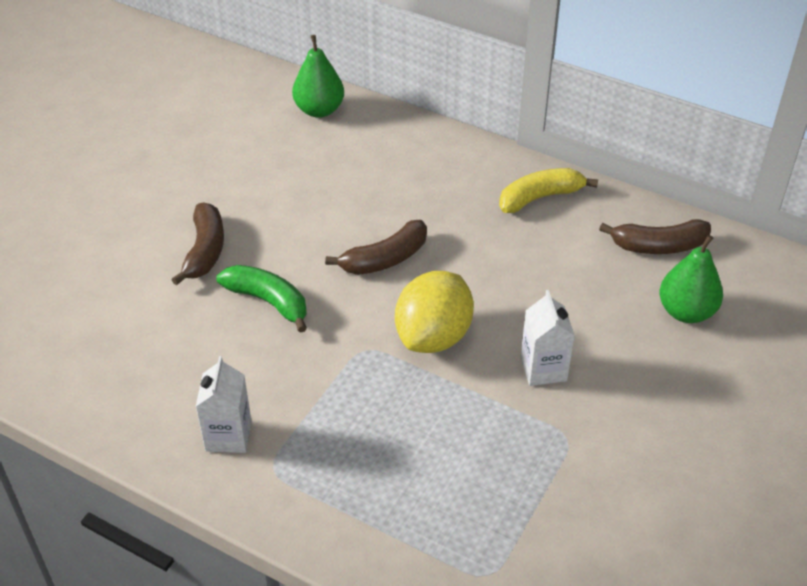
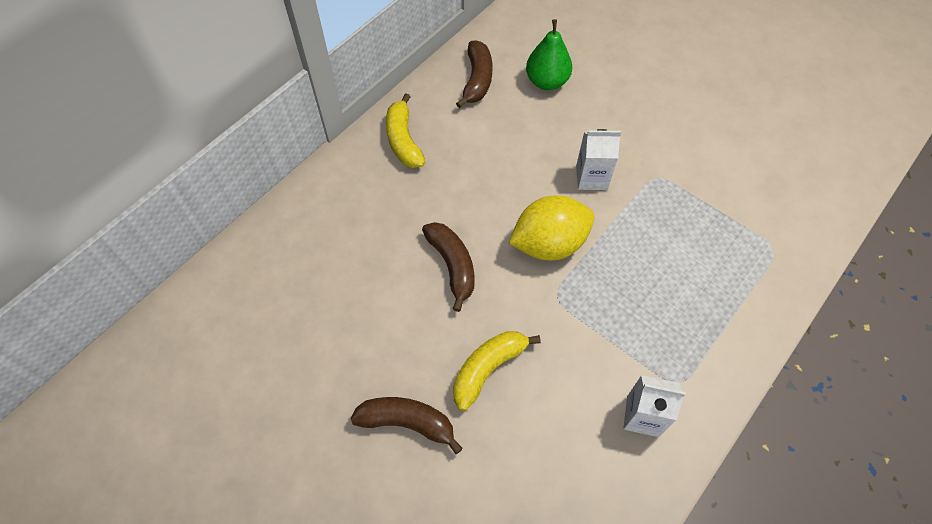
camera: 80 degrees left, 15 degrees up
green banana [216,265,307,333] -> yellow banana [453,331,541,411]
green pear [292,35,344,118] -> none
yellow lemon [395,271,474,353] -> yellow lemon turned 60 degrees counterclockwise [509,195,594,260]

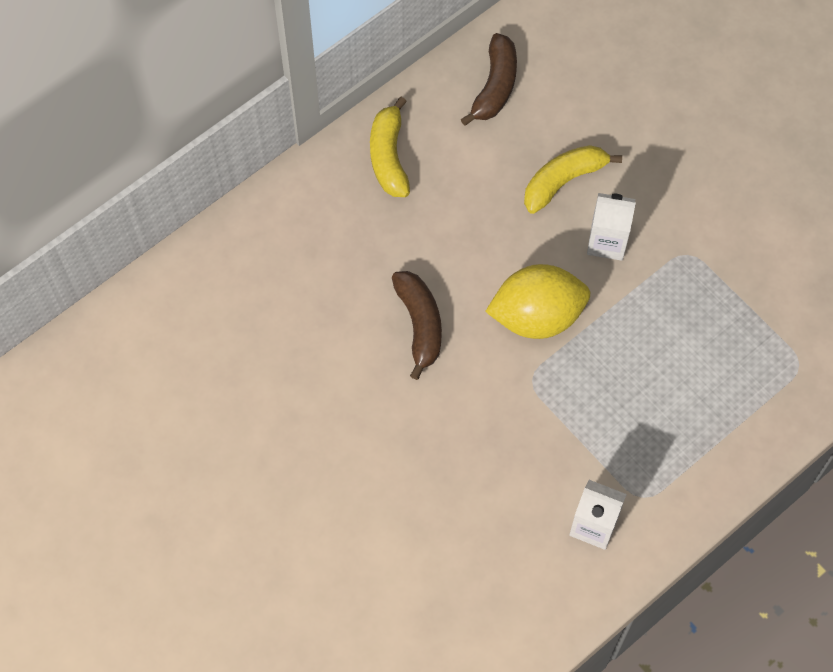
camera: 10 degrees right, 5 degrees up
brown banana [350,397,463,454] -> none
yellow banana [453,331,541,411] -> yellow banana moved to [524,145,622,214]
green pear [526,19,572,90] -> none

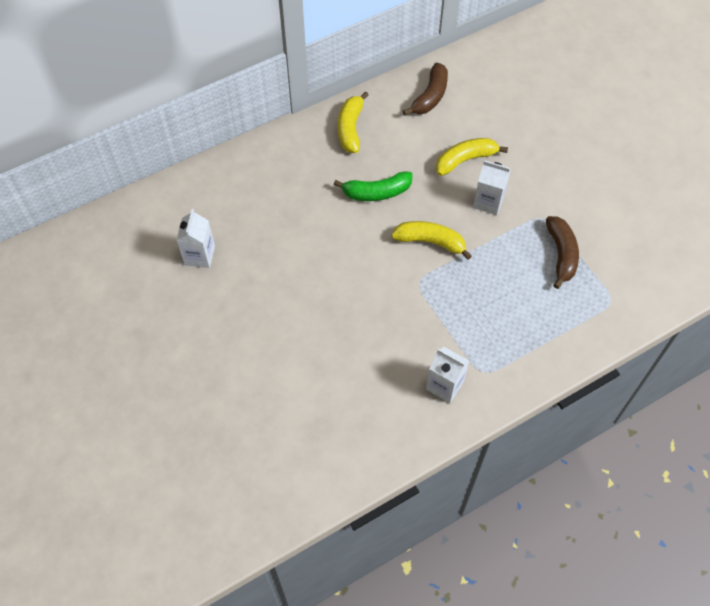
camera: 10 degrees right, 5 degrees down
brown banana [392,271,442,380] -> brown banana moved to [546,216,579,289]
yellow lemon [485,264,590,339] -> yellow banana [391,221,472,260]
none -> white carton [176,209,215,268]
none -> green banana [334,171,413,201]

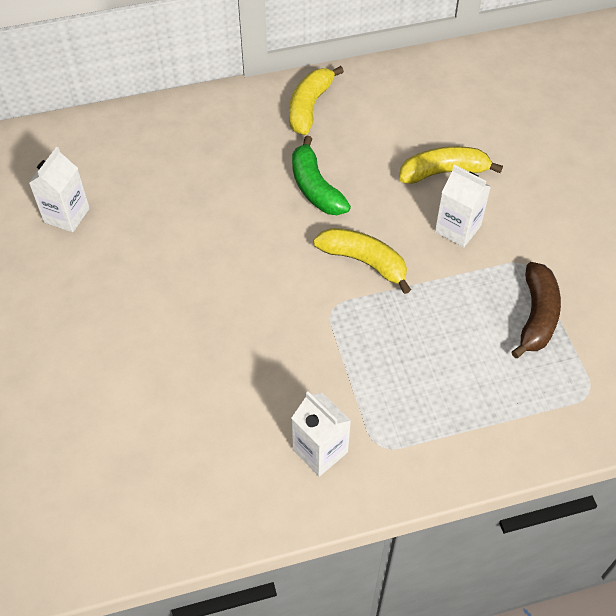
camera: 15 degrees right, 5 degrees down
green banana [334,171,413,201] -> green banana turned 60 degrees clockwise [292,136,351,215]
brown banana [403,63,448,115] -> none

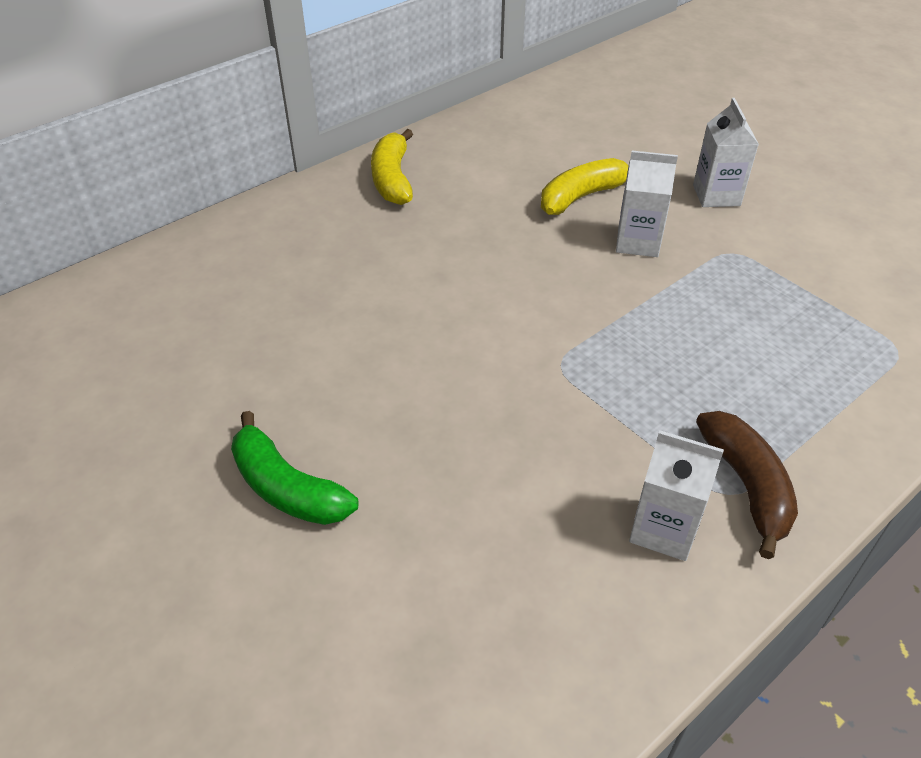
camera: 25 degrees left, 10 degrees down
white carton [29,147,90,232] -> white carton moved to [693,98,759,207]
green banana [292,136,351,215] -> green banana moved to [231,411,358,525]
yellow banana [313,228,411,294] -> none
brown banana [512,262,561,358] -> brown banana moved to [696,411,798,559]

